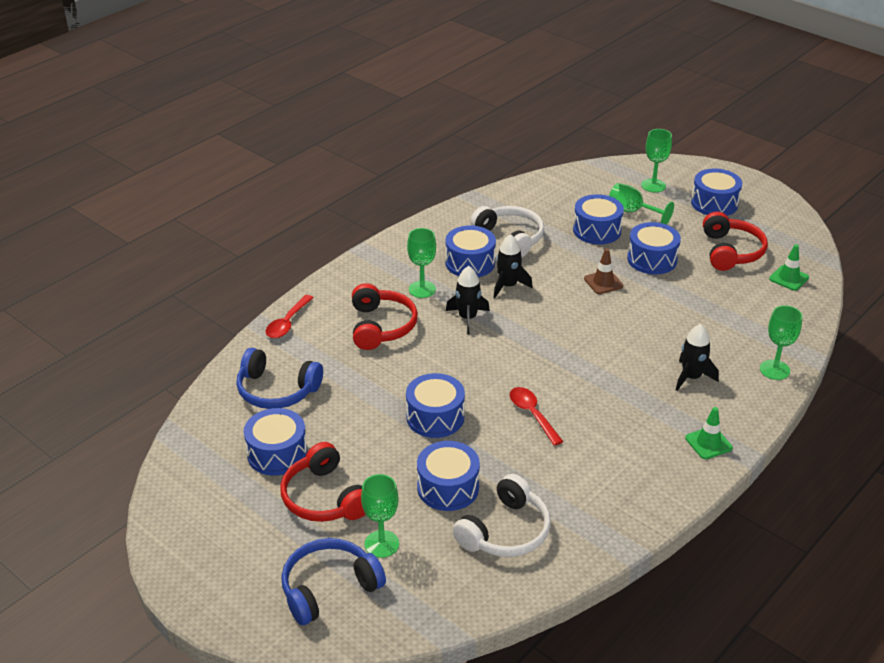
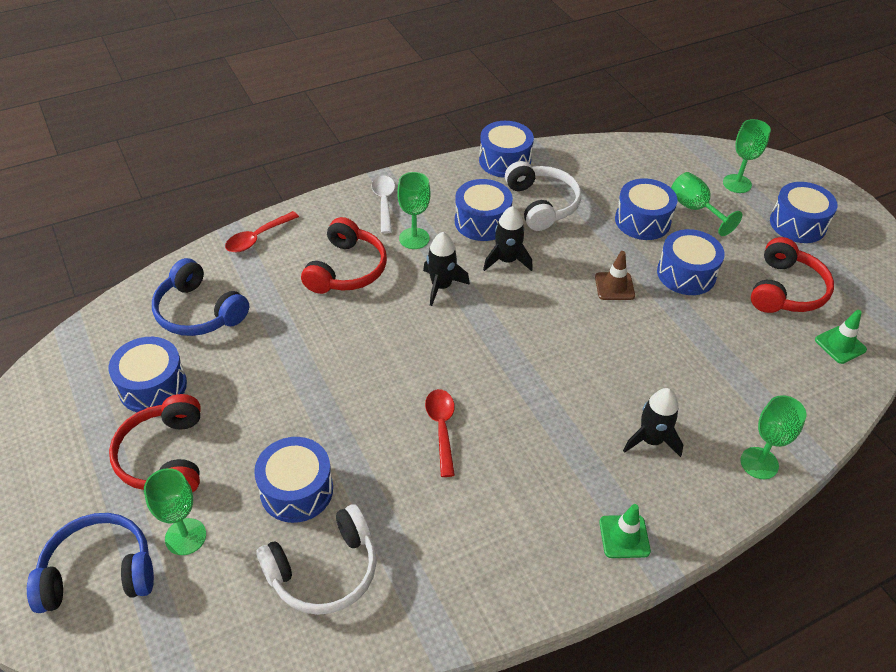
camera: 20 degrees right, 10 degrees up
blue drum [406,373,465,438] -> blue drum moved to [479,121,534,178]
none -> white spoon [372,175,395,234]

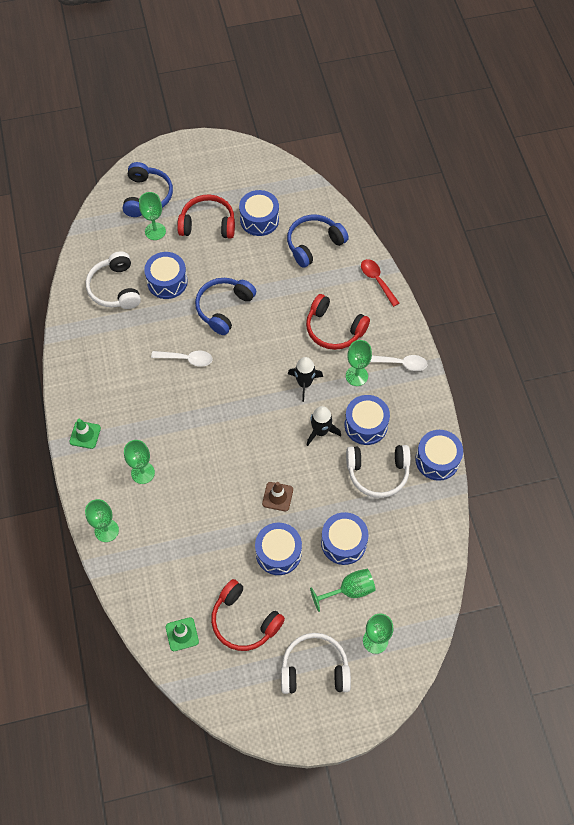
camera: 105 degrees right, 15 degrees up
red spoon [425,389,455,477] -> white spoon [151,351,212,367]
black rocket [623,388,683,457] -> green goblet [124,440,155,484]
blue drum [770,182,837,243] -> white headphones [281,633,351,694]
none -> blue headphones [195,278,256,335]

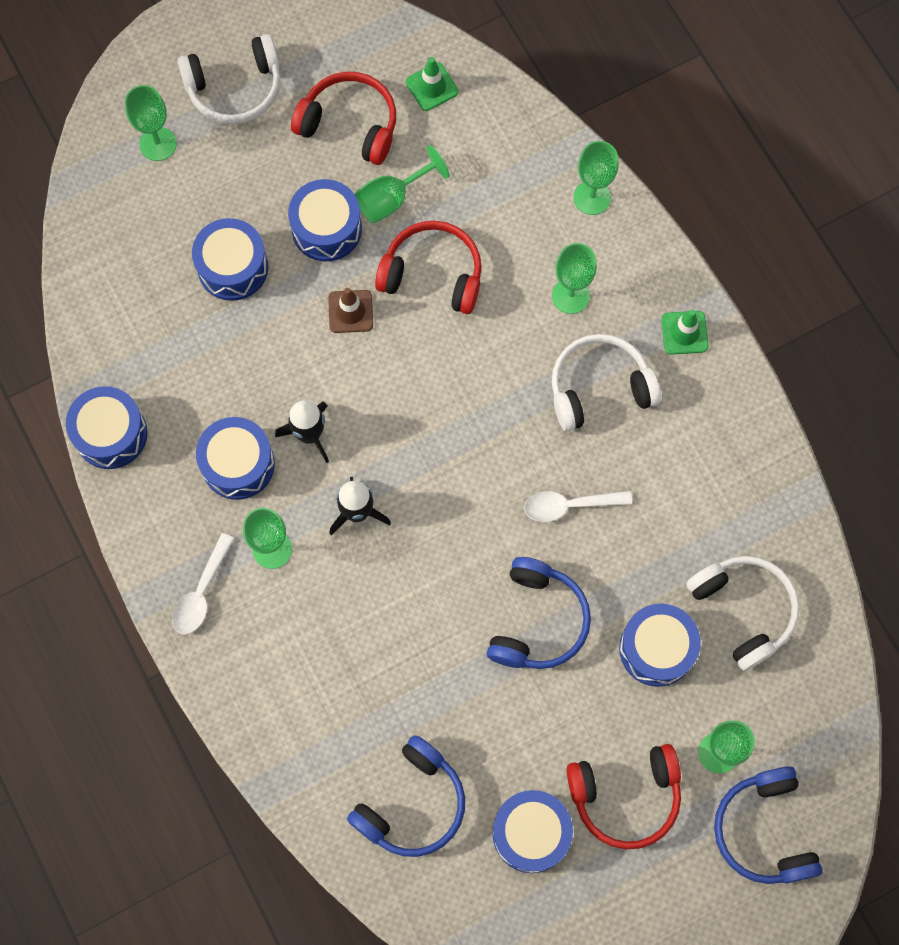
camera: 165 degrees right, 10 degrees up
red headphones [306,294,370,350] -> red headphones moved to [375,221,482,314]
green goblet [310,569,376,612] -> green goblet moved to [354,145,449,224]
white headphones [346,445,411,498] -> white headphones moved to [552,334,661,431]
red spoon [361,259,399,307] -> none
white spoon [370,355,428,371] -> white spoon turned 60 degrees counterclockwise [172,533,235,634]

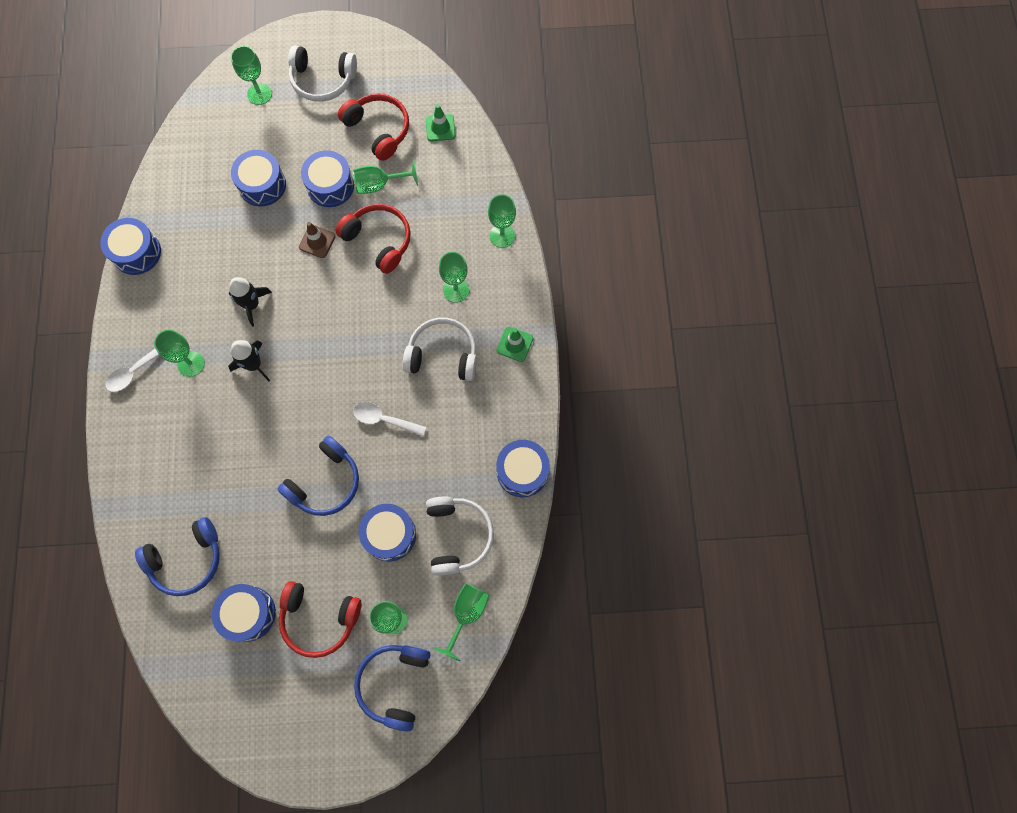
camera: 25 degrees right, 0 degrees up
blue drum [196,417,275,500] -> blue drum moved to [496,440,550,497]
none -> green goblet [433,583,490,661]

